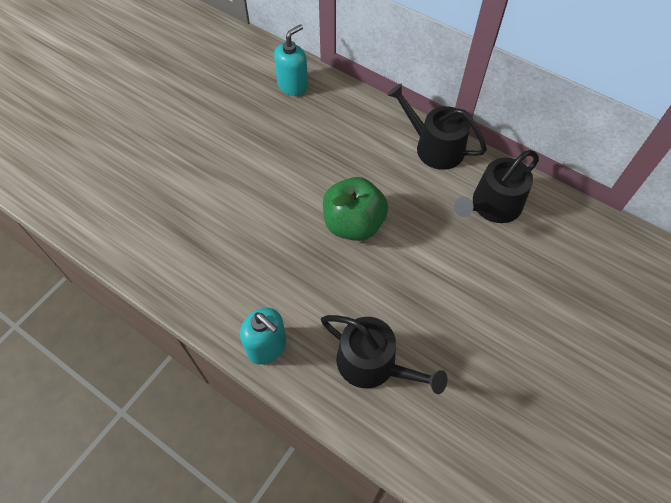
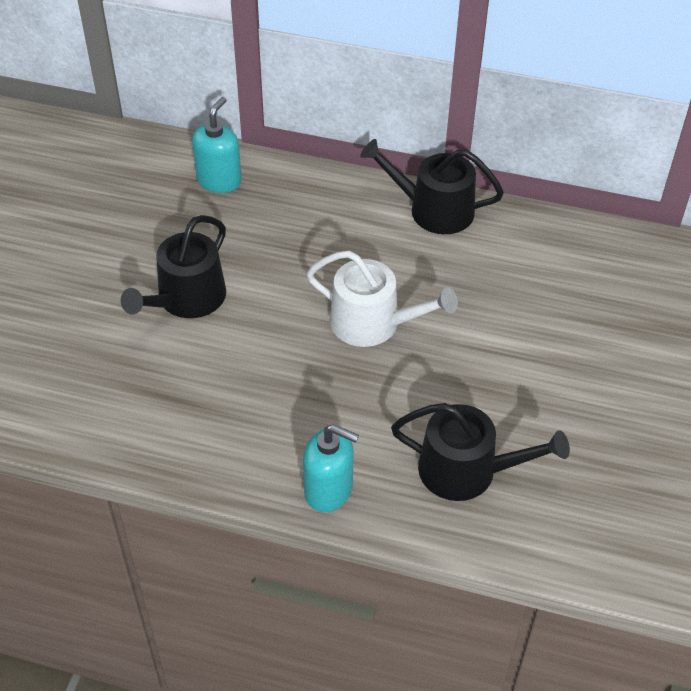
camera: 20 degrees left, 10 degrees down
green apple [323,177,388,241] -> white watering can [307,251,458,347]
black watering can [454,150,539,223] -> black watering can moved to [121,215,226,318]

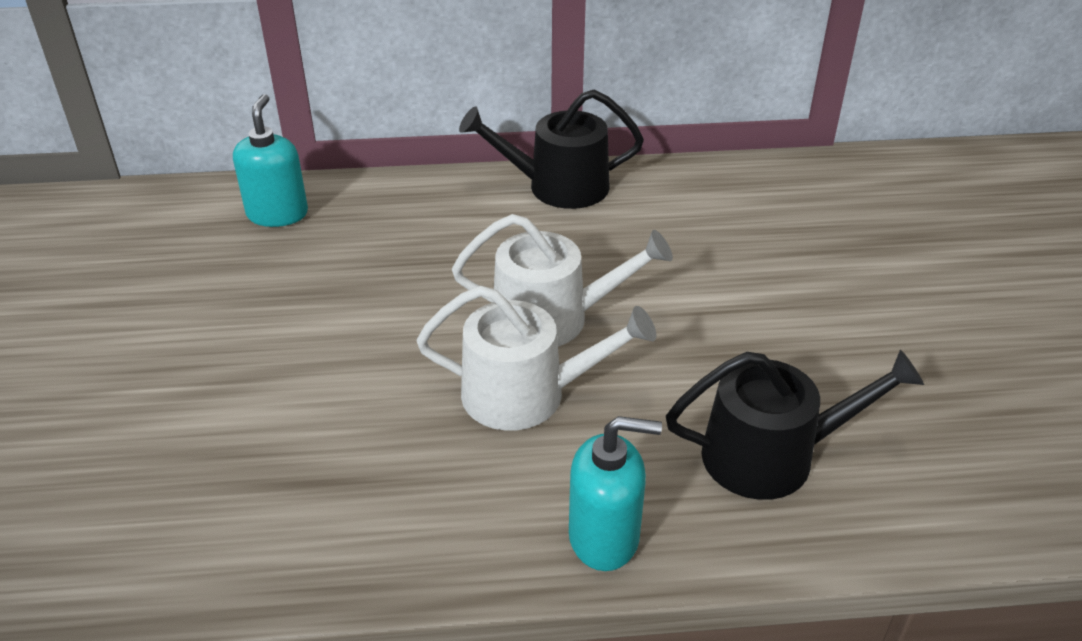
camera: 20 degrees left, 10 degrees down
black watering can [121,215,226,318] -> none
none -> white watering can [416,286,656,431]

